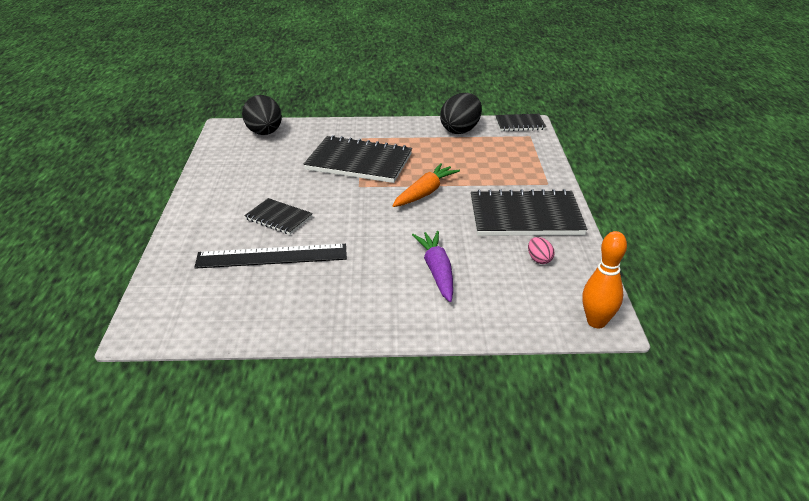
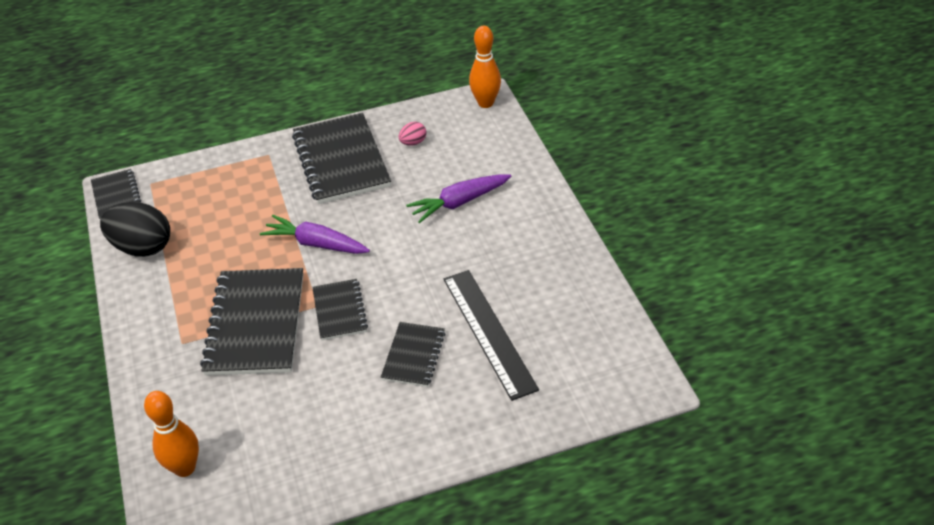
camera: 105 degrees left, 10 degrees up
black egg [242,95,282,135] -> orange bowling pin [144,391,199,477]
orange carrot [392,163,460,207] -> purple carrot [260,215,370,254]
none -> black notebook [312,279,368,340]

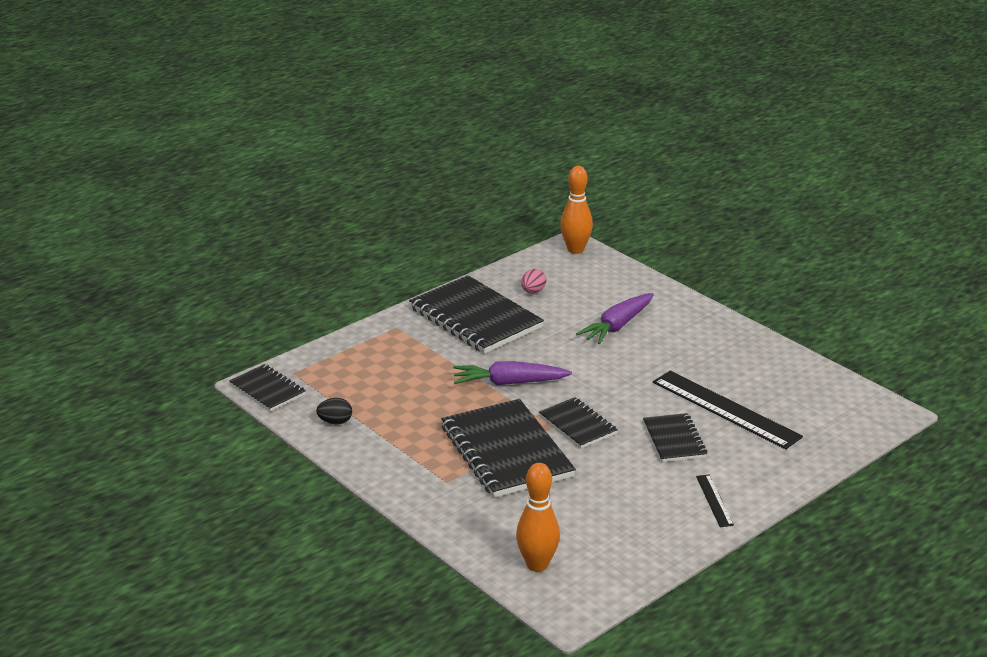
camera: 25 degrees left, 15 degrees down
black egg [100,202,170,257] -> black egg [316,398,352,424], size x0.47
none -> black ruler [696,475,734,527]

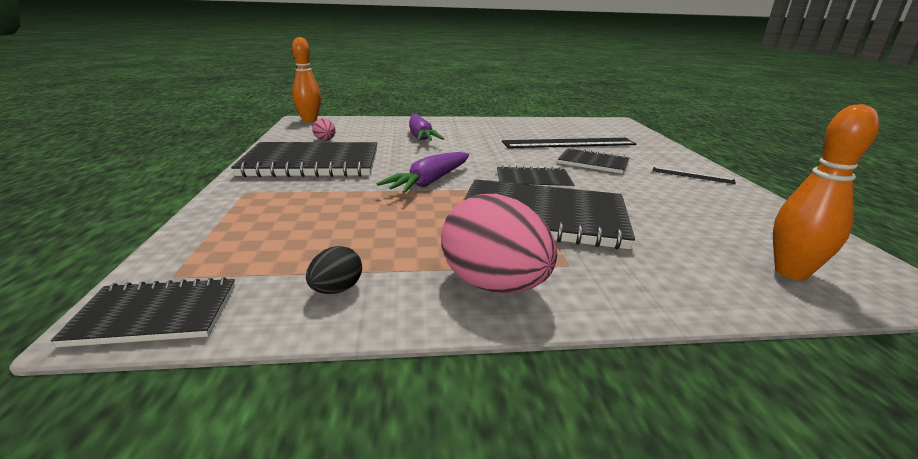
camera: 55 degrees left, 5 degrees down
none -> pink egg [441,194,557,293]

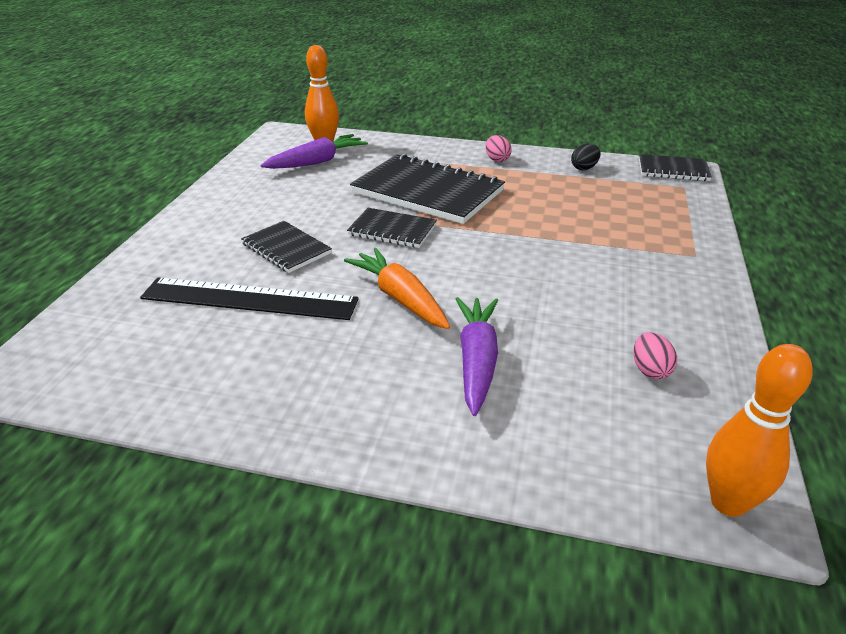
camera: 160 degrees left, 10 degrees up
black notebook [231,142,377,177] -> none
purple carrot [377,152,469,193] -> purple carrot moved to [261,134,368,169]
pink egg [441,194,557,293] -> pink egg [486,135,512,162], size x0.47
black ruler [652,167,736,184] -> none
none -> orange carrot [344,248,450,329]

